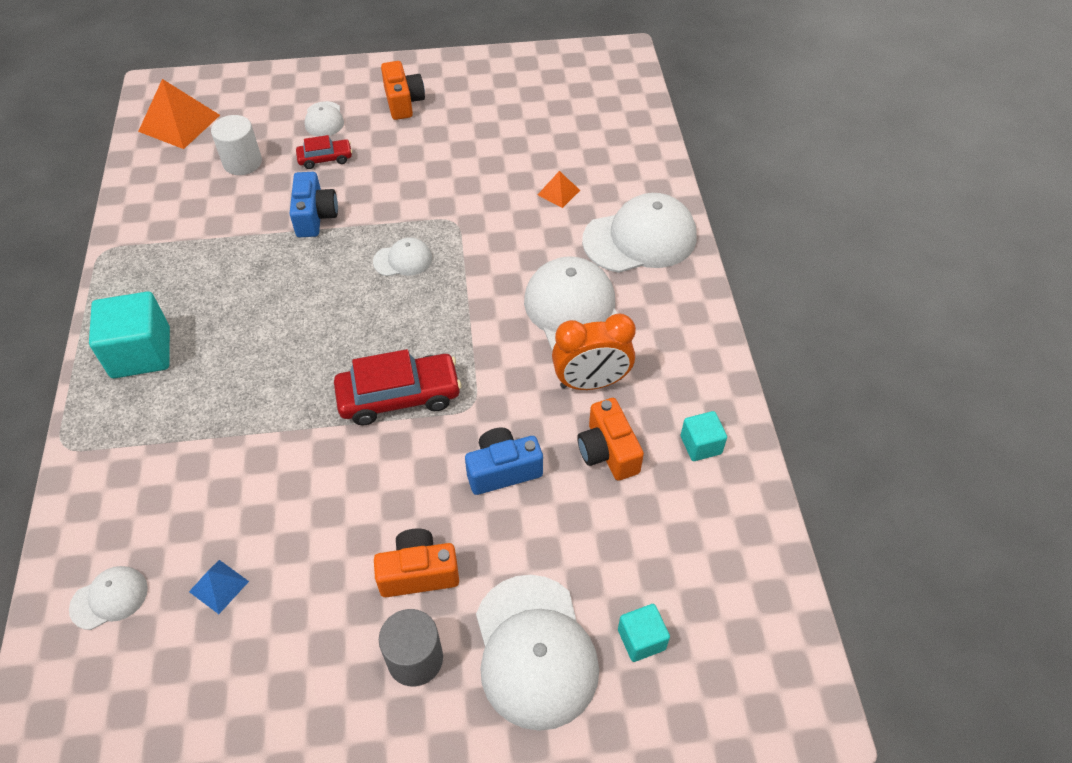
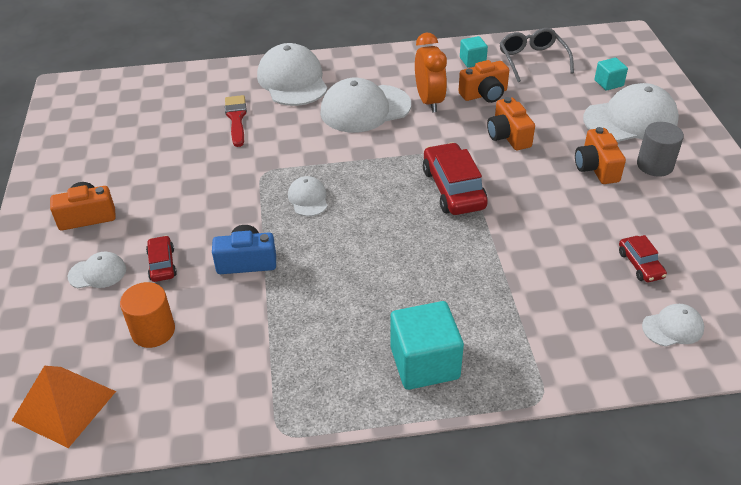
camera: 90 degrees left, 10 degrees down
white cap [69,566,148,630] -> white cap turned 105 degrees clockwise [642,304,704,347]
blue pyramid [189,560,249,614] -> red car [619,235,667,282]
white cylinder [211,115,262,175] -> orange cylinder [120,282,175,348]
blue camera [465,428,543,495] -> orange camera [487,97,535,150]
orange pyramid [538,171,580,208] -> red brush [225,95,247,147]
none -> grey glasses [499,28,574,82]

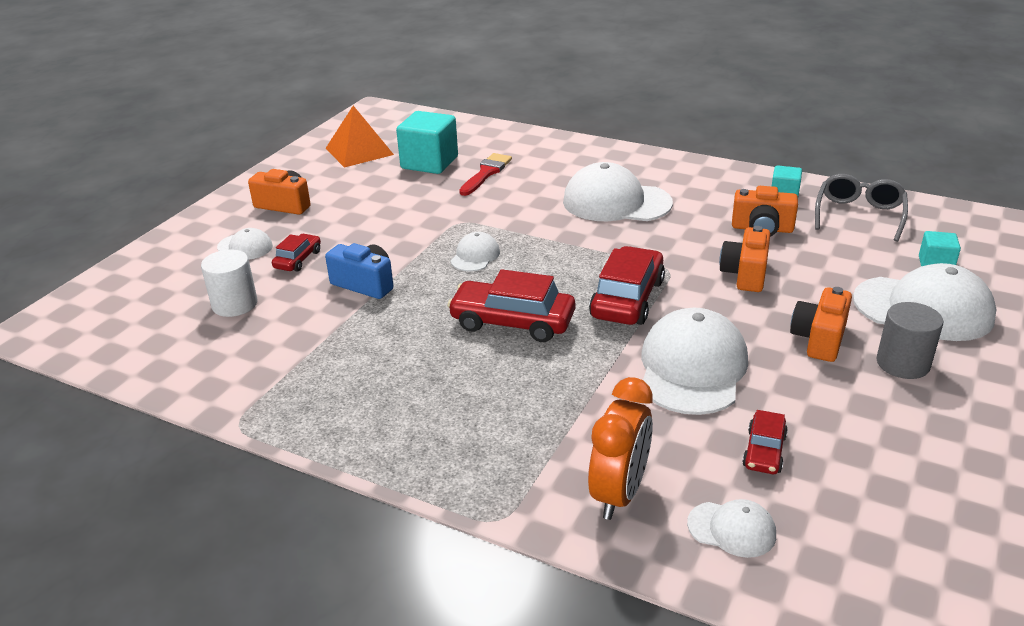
camera: 35 degrees right, 10 degrees down
orange pyramid [12,366,116,448] -> orange pyramid moved to [326,106,394,168]
orange cylinder [120,282,175,348] -> white cylinder [201,249,258,317]
white cap [257,43,328,106] -> white cap moved to [641,308,748,415]
turquoise cube [390,301,464,390] -> turquoise cube moved to [396,111,458,174]
orange clock [415,33,447,113] -> orange clock moved to [588,377,653,520]
none -> red car [447,269,575,342]

